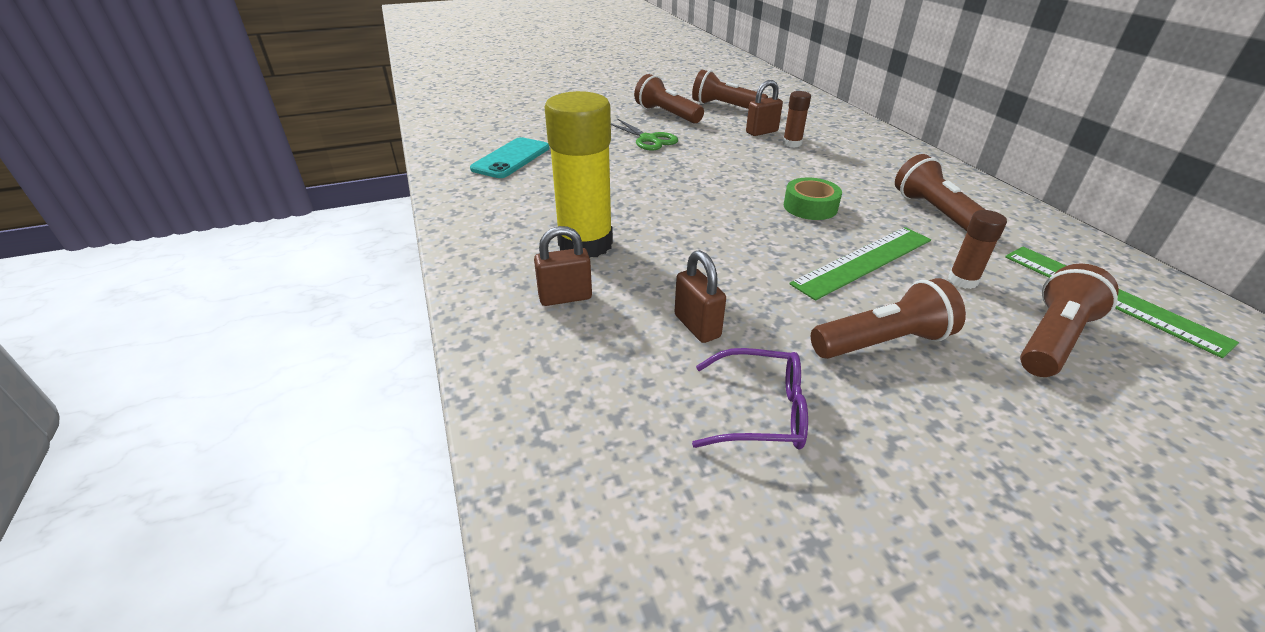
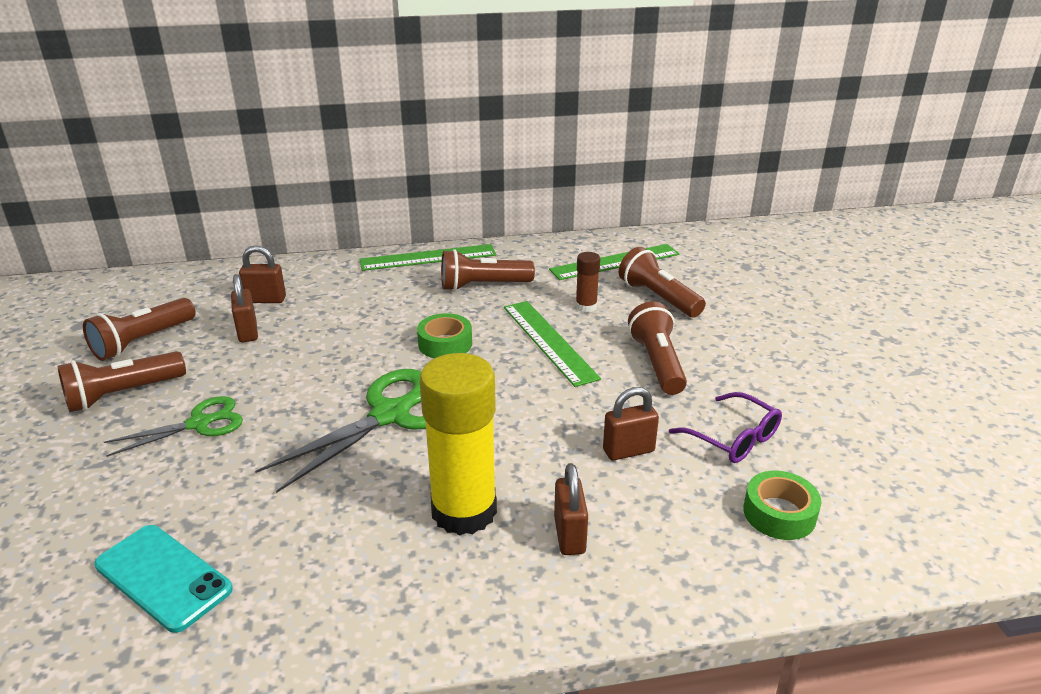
camera: 80 degrees left, 5 degrees down
purple glasses [692,348,808,450] -> purple glasses turned 120 degrees clockwise [669,392,782,463]
brown glue stick [783,91,811,148] -> none
none -> brown padlock [239,246,286,303]
none -> green scissors [255,369,426,493]
none -> green ruler [360,244,496,271]
none -> green tape [743,471,821,540]

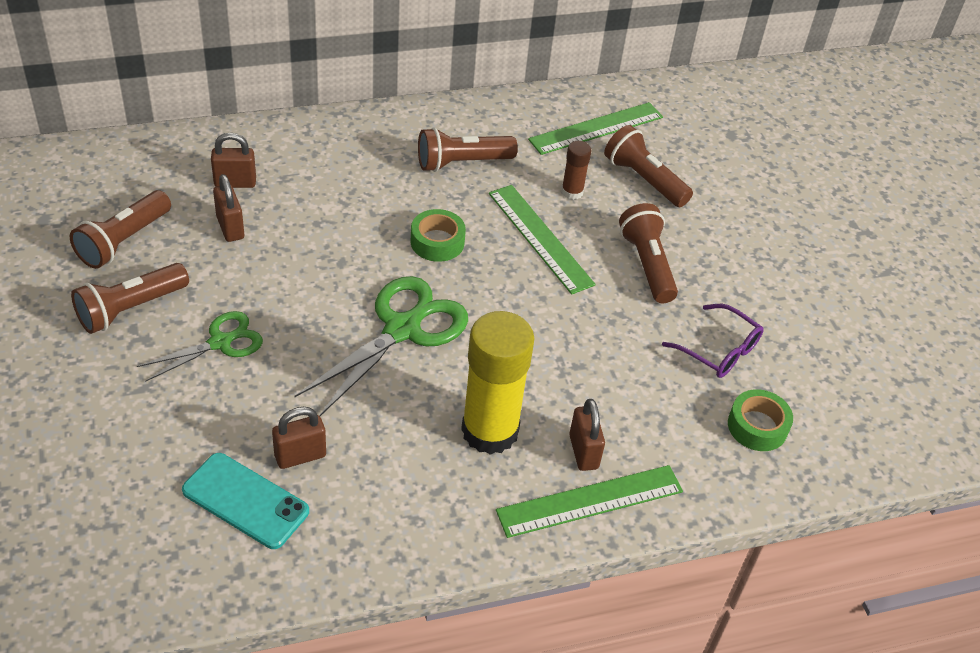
camera: 10 degrees left, 15 degrees up
green ruler [360,244,496,271] -> green ruler moved to [496,465,683,538]
brown padlock [603,387,659,460] -> brown padlock moved to [272,407,326,469]

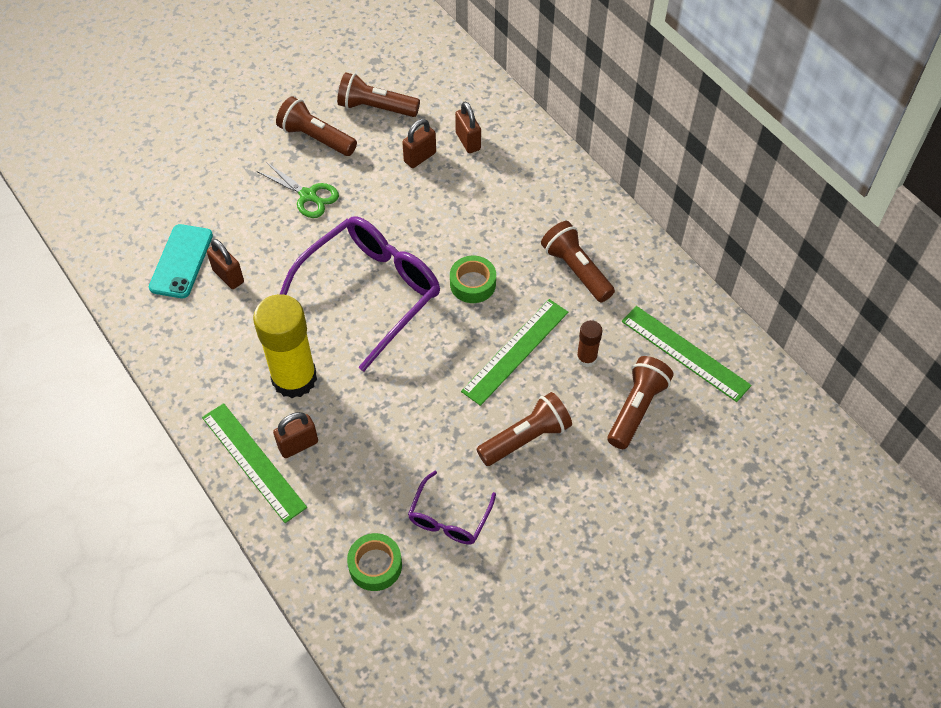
camera: 75 degrees right, 10 degrees up
green scissors [295,276,468,416] -> purple glasses [280,216,440,372]

